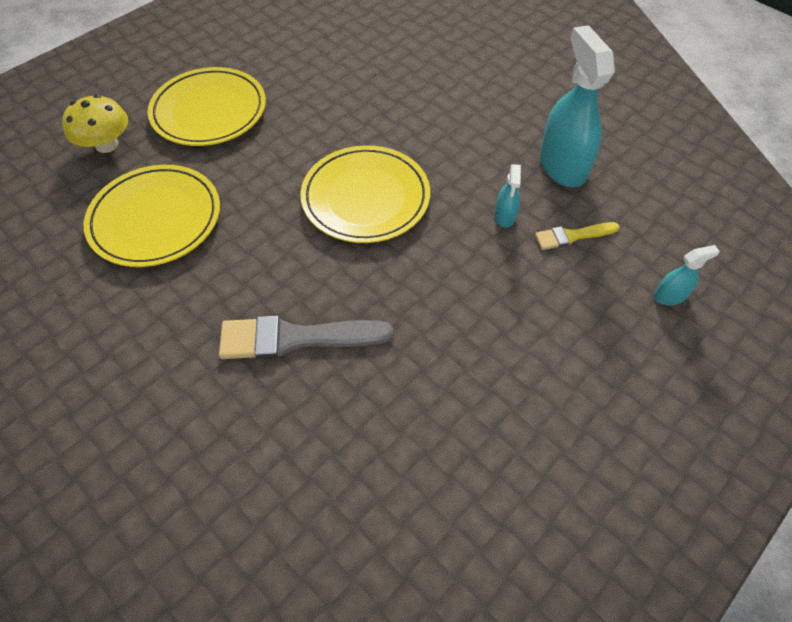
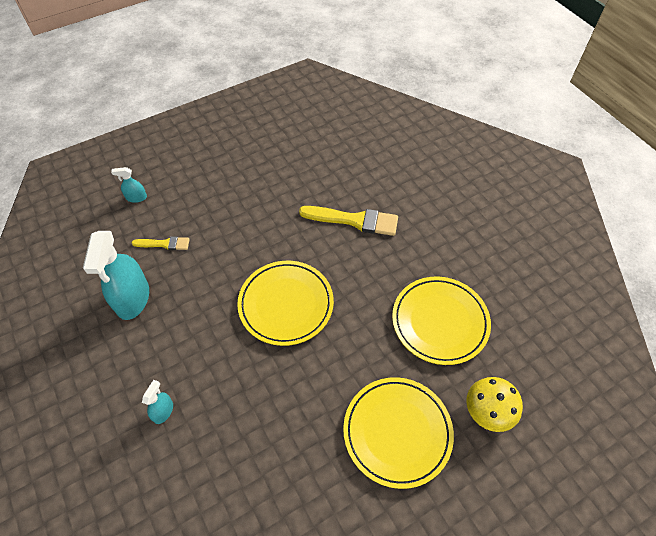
camera: 165 degrees left, 0 degrees up
grey brush [219,316,393,359] -> yellow brush [299,206,398,236]
turquoise spray bottle [495,164,521,228] -> turquoise spray bottle moved to [142,380,173,424]

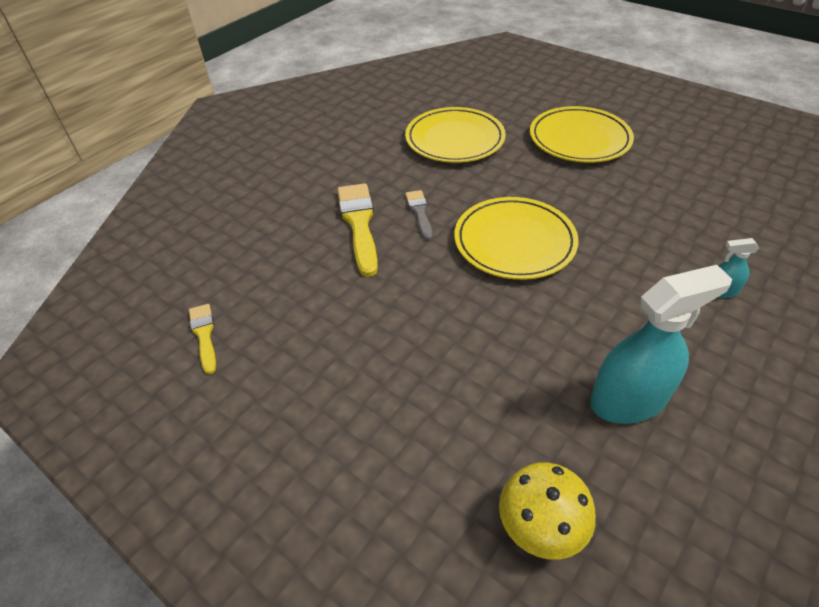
camera: 110 degrees left, 10 degrees down
turquoise spray bottle [111,167,147,203] -> none
yellow brush [132,236,190,250] -> yellow brush moved to [189,304,216,374]
yellow mushroom [467,377,523,432] -> yellow mushroom moved to [499,462,596,560]
none -> grey brush [405,190,432,240]

